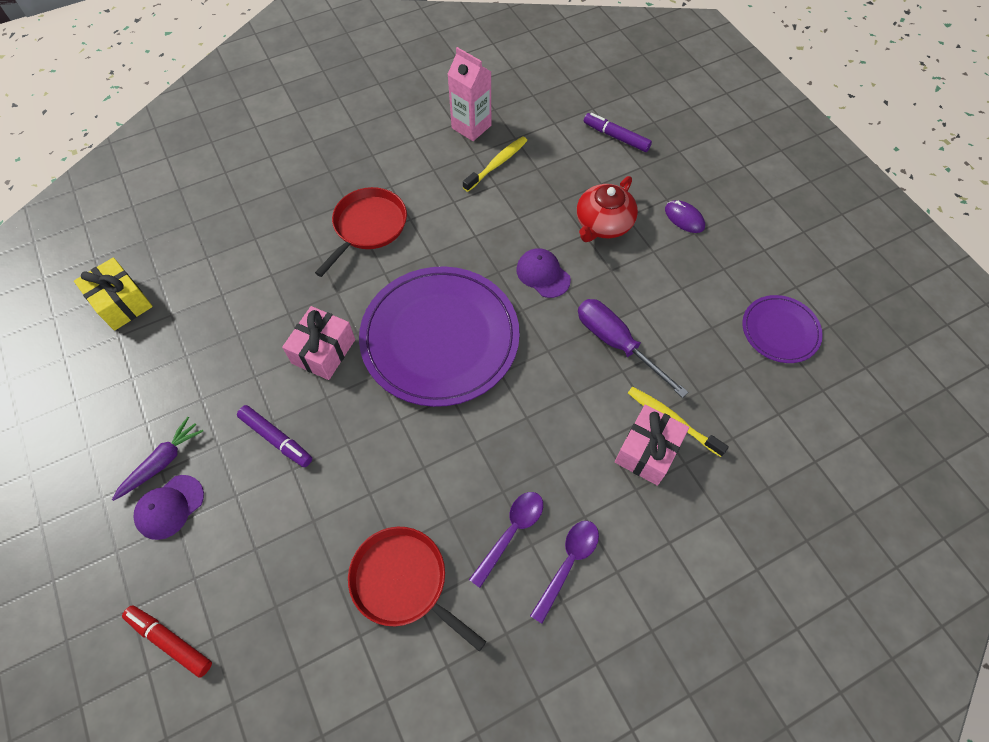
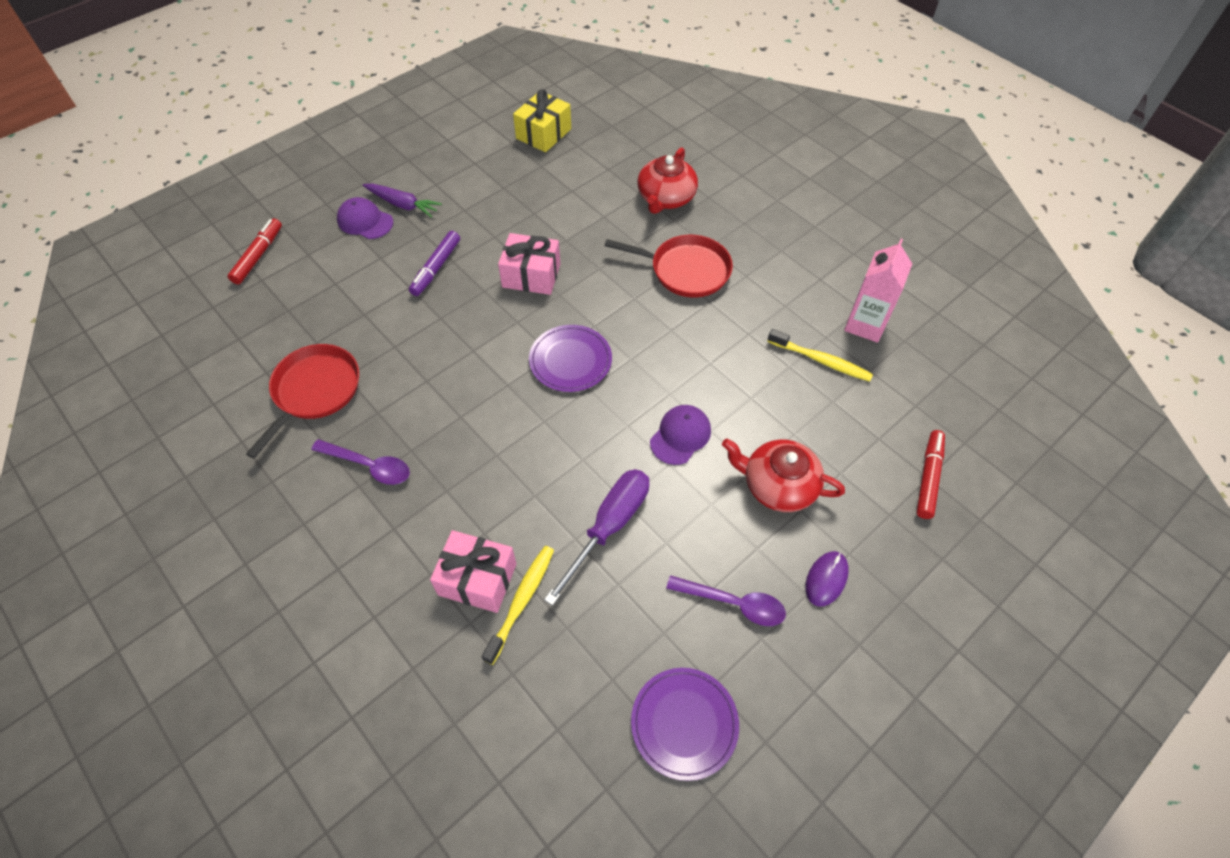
camera: 75 degrees right, 5 degrees down
purple plate [359,266,520,407] -> purple plate [529,325,612,392], size x0.50
purple spoon [530,521,599,624] -> purple spoon moved to [666,575,786,626]
purple marker [584,113,652,152] -> red marker [916,430,945,519]
none -> red teapot [637,147,698,214]

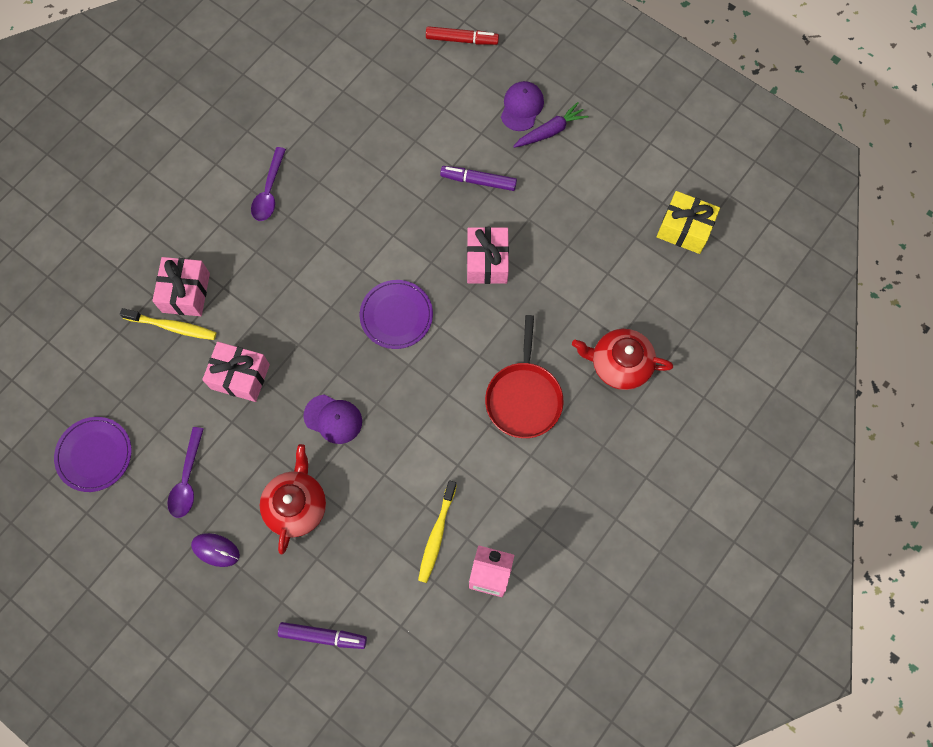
camera: 80 degrees right, 15 degrees up
red pan [246,344,359,459] -> none
purple carrot [363,184,442,218] -> purple carrot turned 135 degrees counterclockwise [513,102,589,148]
purple screwdriver [544,469,649,606] -> pink gift [202,342,270,402]
red marker [916,430,945,519] -> purple marker [278,622,367,649]

